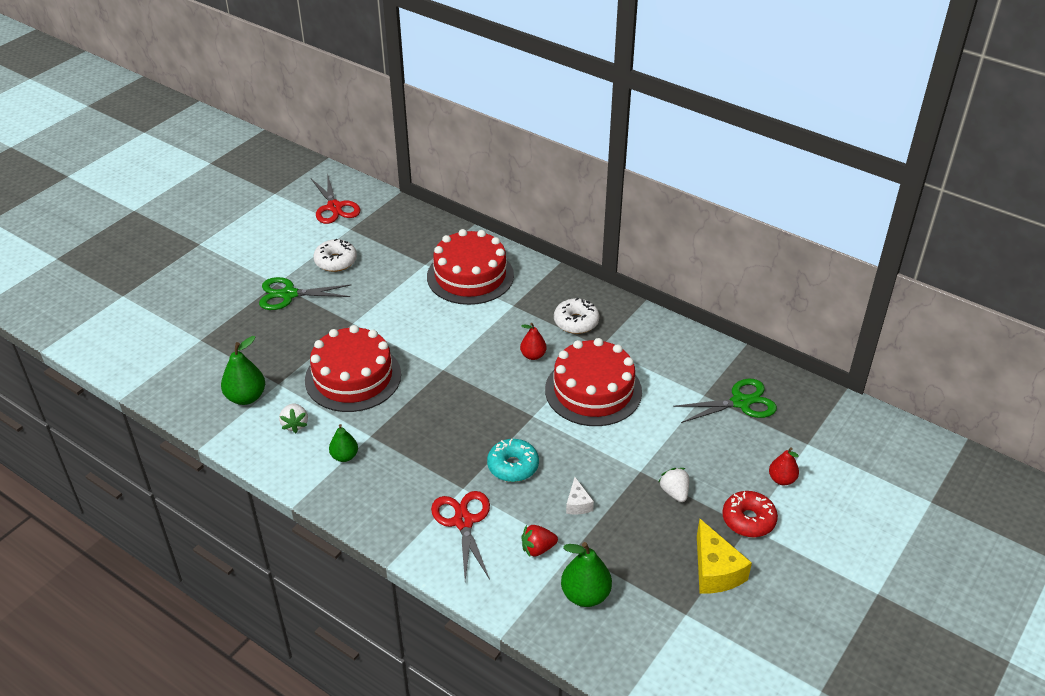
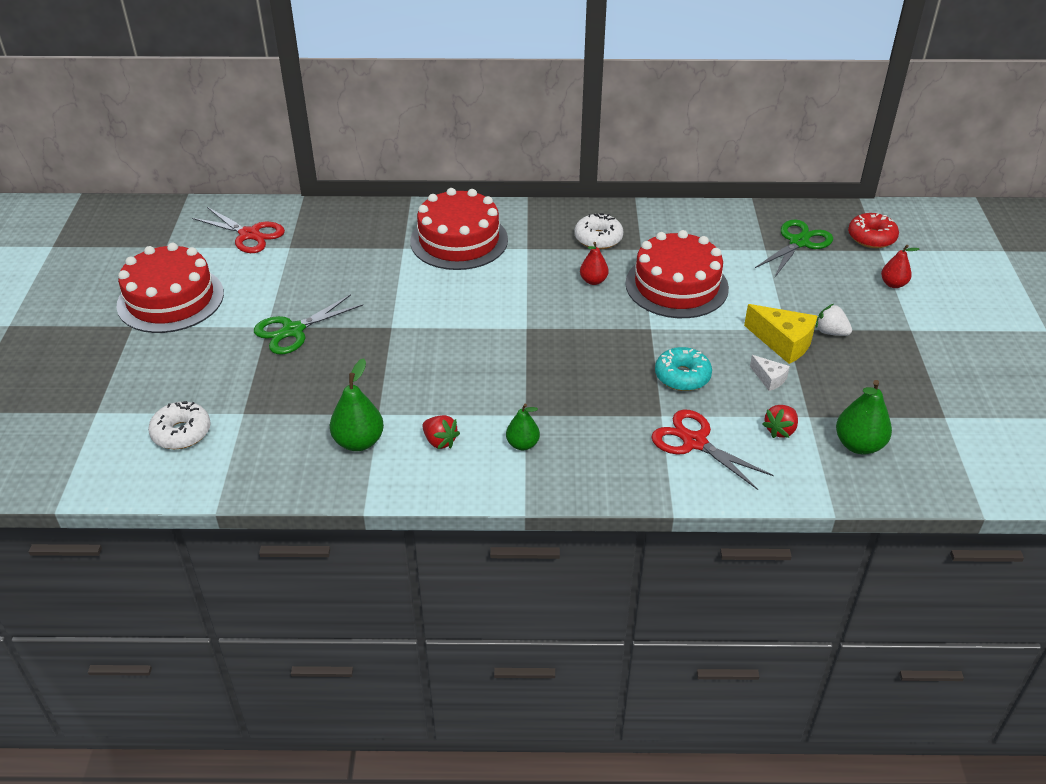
camera: 35 degrees left, 0 degrees up
white strawberry [279,404,308,433] -> red strawberry [423,415,460,449]
red cake [305,325,401,412] -> red cake moved to [116,243,224,333]
white donut [313,239,357,272] -> white donut moved to [148,401,211,449]
yellow cheese [697,519,752,594] -> yellow cheese moved to [744,304,817,364]
red donut [722,491,778,537] -> red donut moved to [848,213,899,248]

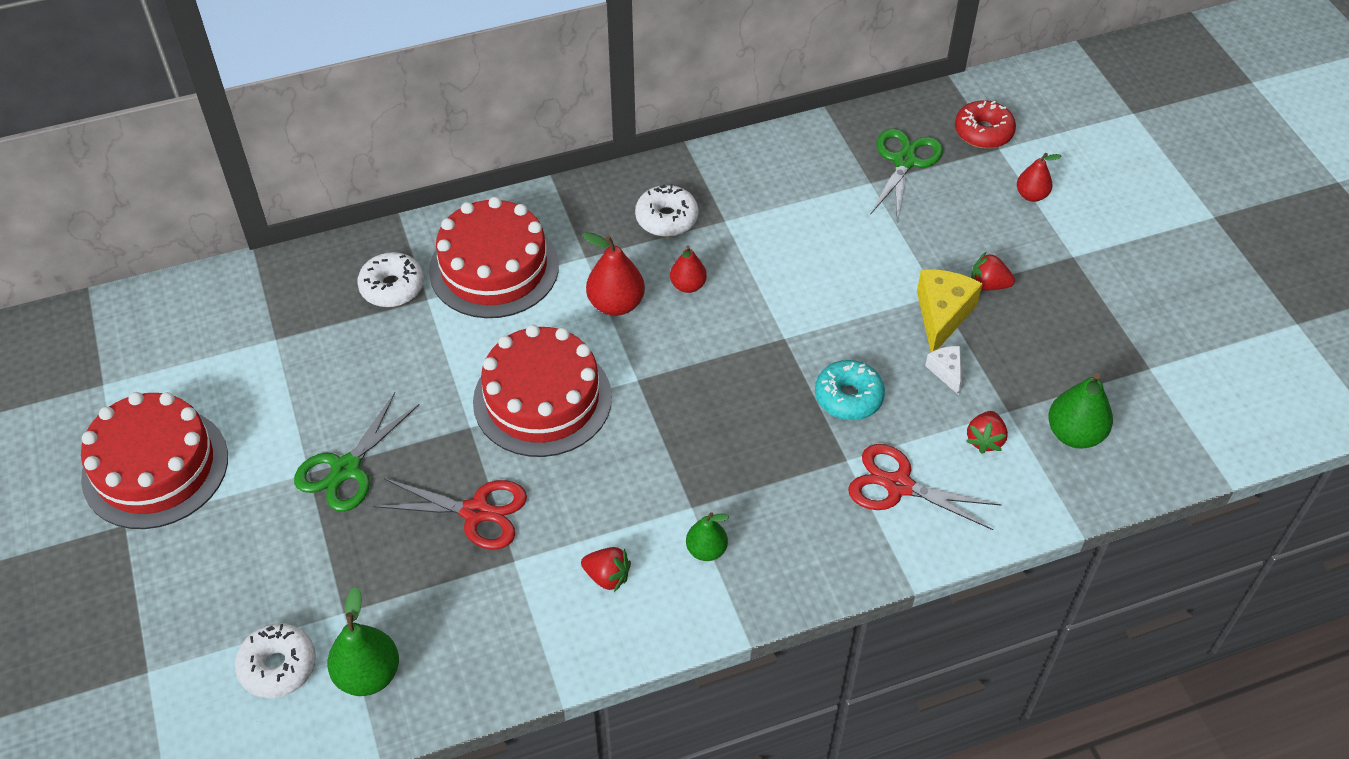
camera: 20 degrees left, 10 degrees up
red scissors [192,207,285,253] -> red scissors moved to [373,479,527,550]
green pear [330,358,384,451] -> green pear moved to [327,587,399,696]
red cake [625,230,729,318] -> red cake moved to [473,325,612,457]
yellow cheese [744,304,817,364] -> yellow cheese turned 90 degrees counterclockwise [917,269,983,352]
white cheese [750,355,790,391] -> white cheese turned 135 degrees counterclockwise [925,346,962,395]
white strawberry [816,304,852,336] -> red strawberry [971,252,1015,290]
none -> white donut [357,252,424,307]
none -> red pear [582,232,645,316]

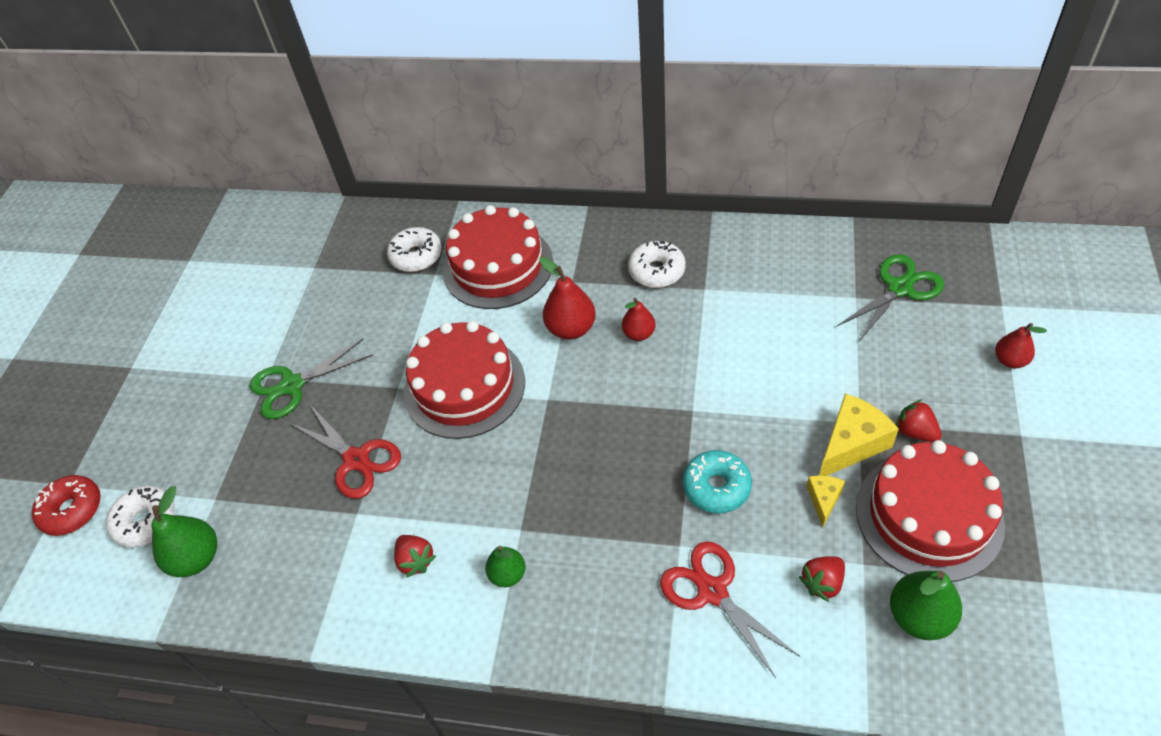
camera: 35 degrees right, 0 degrees up
red cake [81,392,228,529] -> red cake moved to [856,440,1005,582]
white cheese [925,346,962,395] -> yellow cheese [807,475,845,527]
red donut [955,100,1016,148] -> red donut moved to [32,475,101,536]

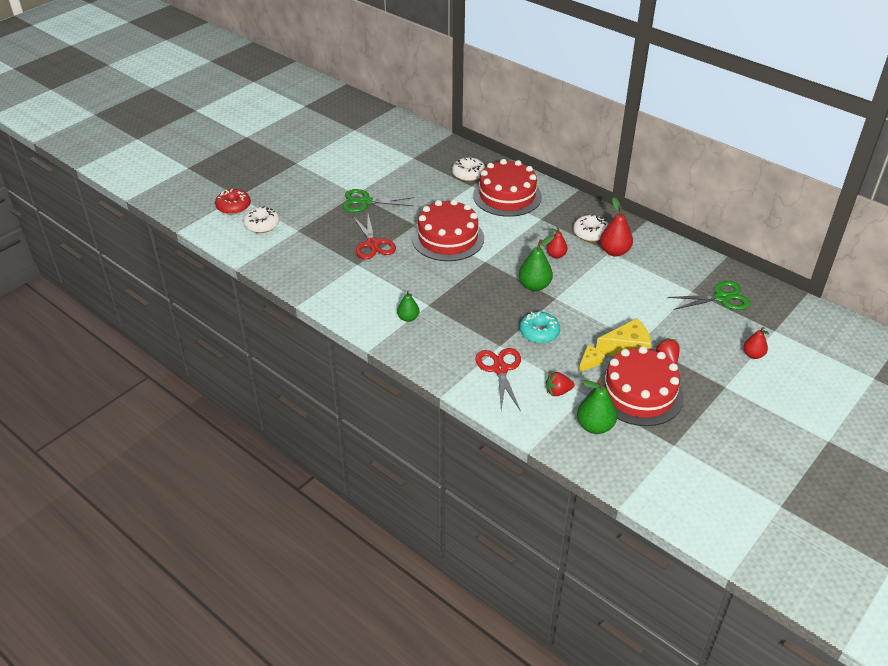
camera: 25 degrees right, 10 degrees down
green pear [152,486,217,577] -> green pear moved to [519,235,554,291]
red strawberry [394,535,436,578] -> none
red pear [539,257,596,340] -> red pear moved to [600,197,633,257]

